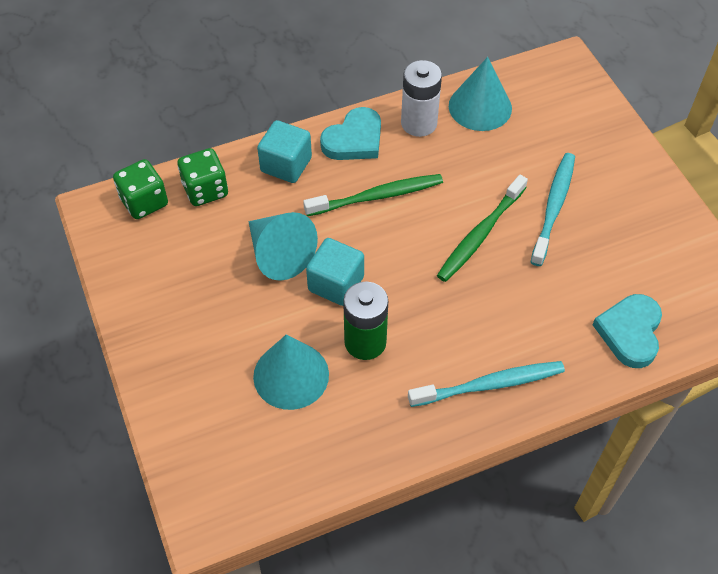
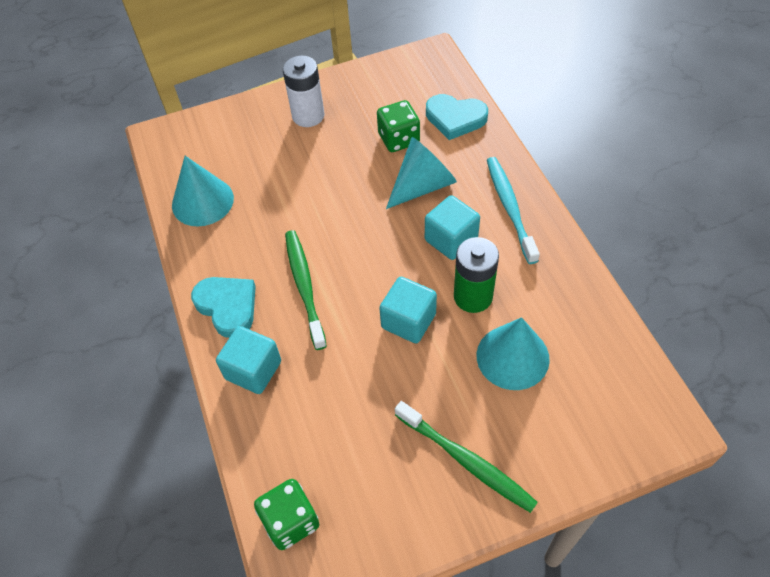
camera: 85 degrees left, 0 degrees up
green dice [177,148,228,206] -> green dice moved to [377,100,420,152]
turquoise cone [248,212,318,281] -> turquoise cone moved to [386,137,457,209]
white battery [401,60,442,137] -> white battery moved to [283,56,325,127]
green toothbrush [437,175,528,282] -> green toothbrush moved to [395,401,538,513]
turquoise toothbrush [531,153,575,266] -> none
none -> turquoise cube [425,195,480,260]

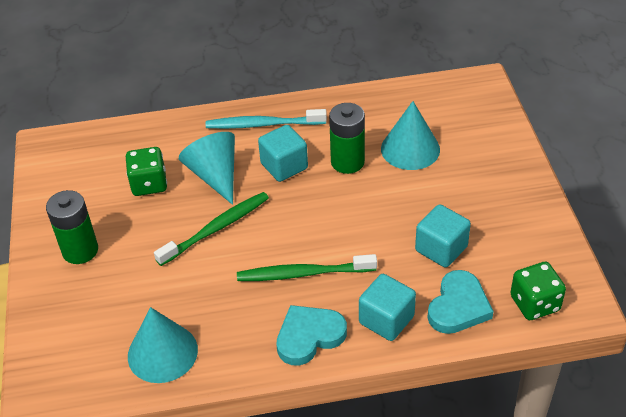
camera: 80 degrees left, 10 degrees down
white battery [283,56,325,127] -> green battery [46,190,98,264]
turquoise cube [379,277,437,343] -> turquoise cube moved to [415,204,471,268]
green toothbrush [395,401,538,513] -> green toothbrush moved to [154,192,269,266]
turquoise heart [426,94,488,140] -> turquoise heart moved to [427,270,494,334]

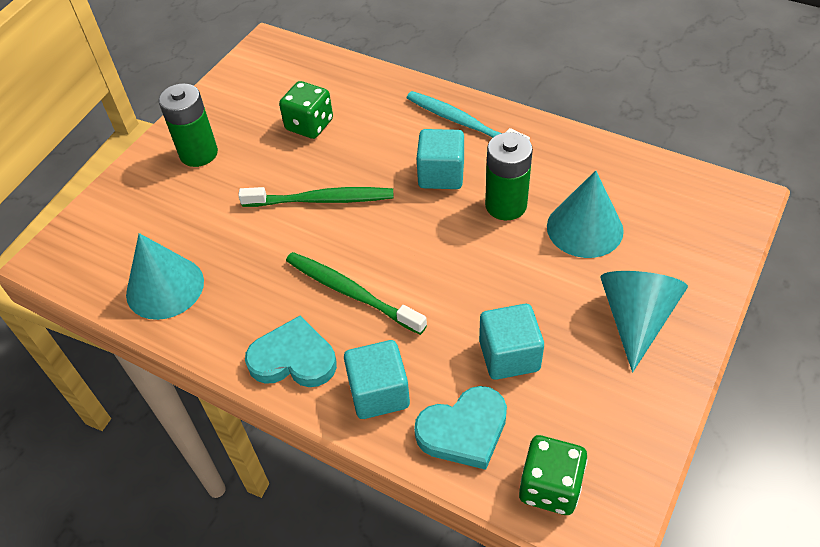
camera: 40 degrees right, 5 degrees up
turquoise cone [179,132,235,205] -> turquoise cone moved to [600,271,688,372]

